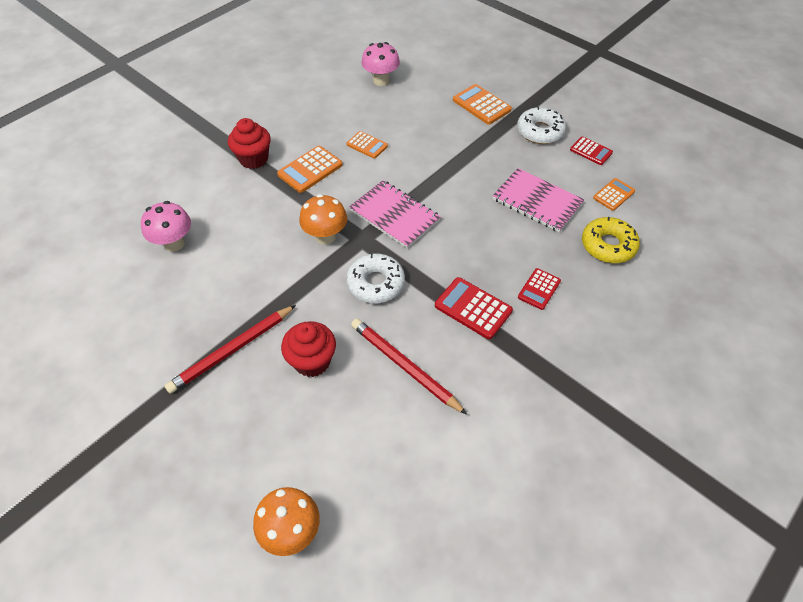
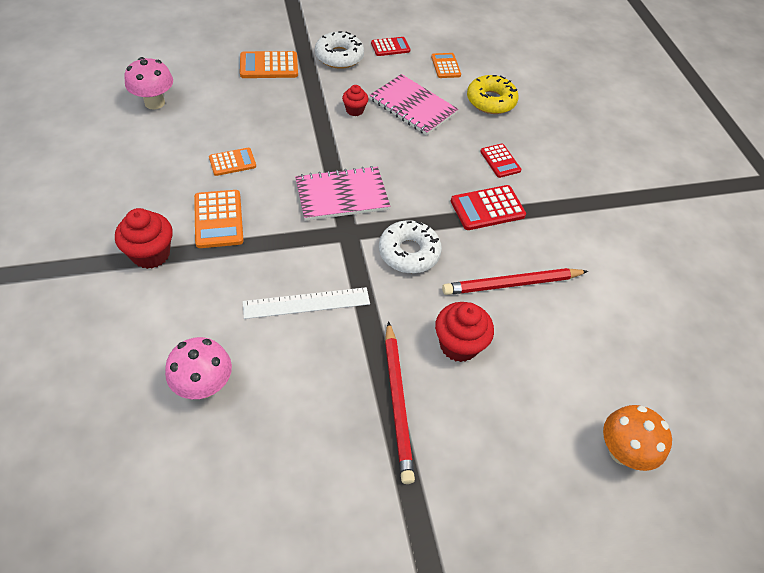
camera: 60 degrees left, 0 degrees up
orange mushroom [299,194,347,245] -> none
pink notebook [493,168,584,232] -> pink notebook turned 60 degrees clockwise [369,74,458,135]
none -> white ruler [243,287,370,319]
none -> red cupcake [342,85,368,116]

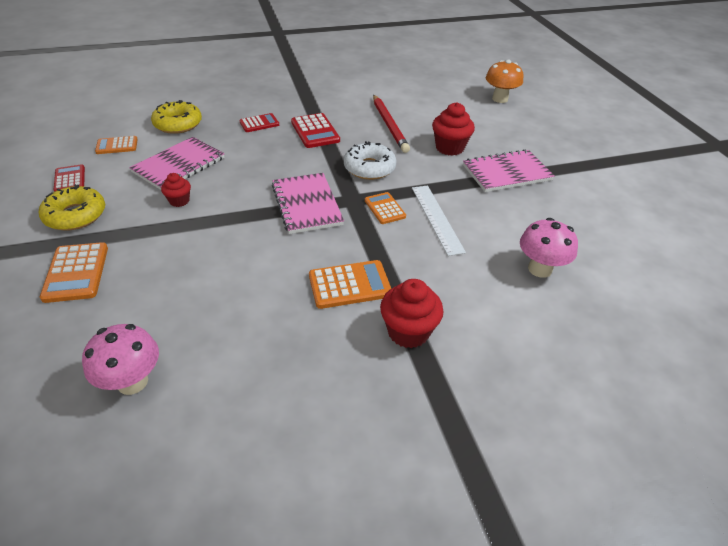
camera: 90 degrees left, 10 degrees down
orange calculator [209,148,256,176] -> orange calculator moved to [365,192,406,224]
white donut [315,31,364,69] -> yellow donut [39,184,105,230]
red pencil [385,321,415,484] -> pink notebook [463,149,555,192]

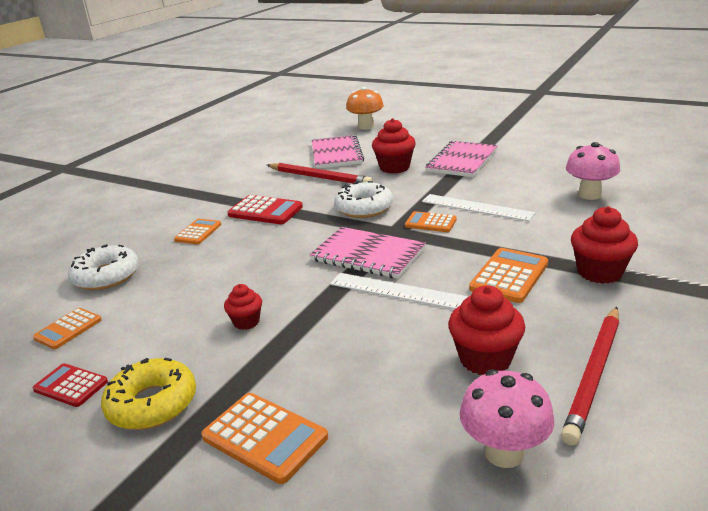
camera: 40 degrees left, 15 degrees down
pink notebook [129,137,225,190] -> pink notebook moved to [312,135,364,169]
yellow donut [151,100,202,134] -> white donut [68,244,139,290]
red calculator [239,113,279,132] -> orange calculator [174,219,221,244]
none -> white ruler [330,273,468,309]
none -> red cupcake [448,285,525,375]
none -> red pencil [561,307,619,445]

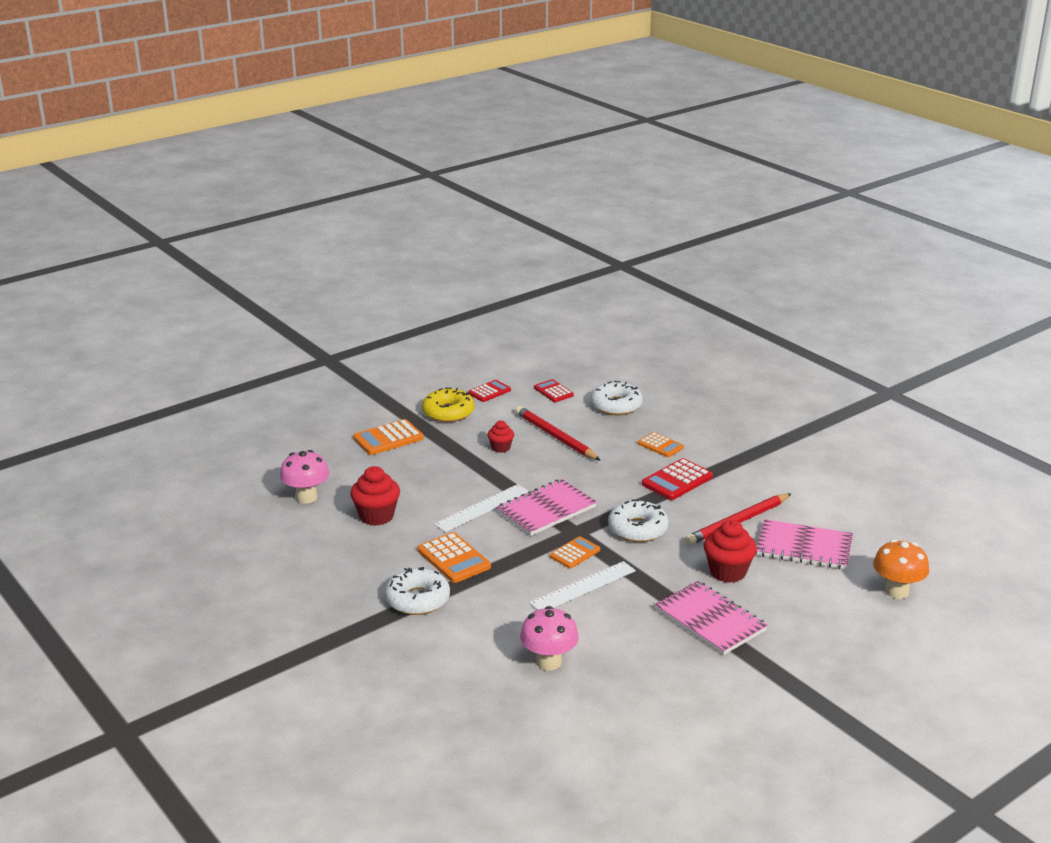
camera: 110 degrees right, 0 degrees up
orange calculator [33,308,102,349] -> red calculator [534,379,574,402]
red pencil [561,307,619,445] -> red pencil moved to [515,406,601,461]
red cupcake [571,206,638,284] -> white donut [385,567,450,615]

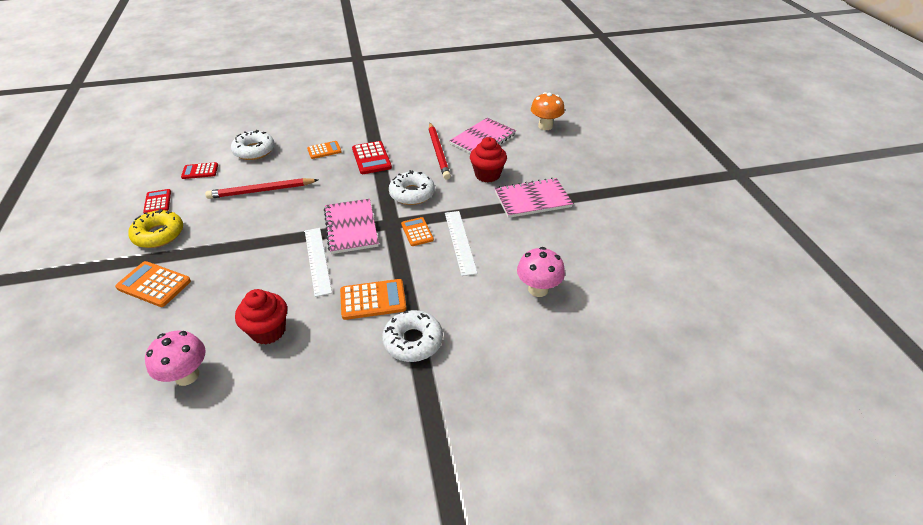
camera: 65 degrees left, 15 degrees up
orange calculator [353,419,424,455] -> orange calculator turned 120 degrees clockwise [115,261,191,307]
red cupcake [488,420,514,453] -> none

